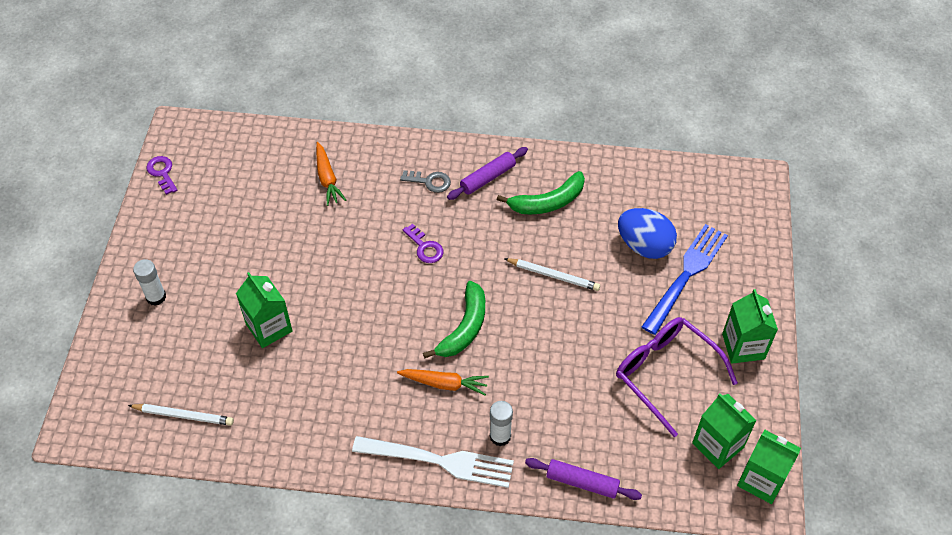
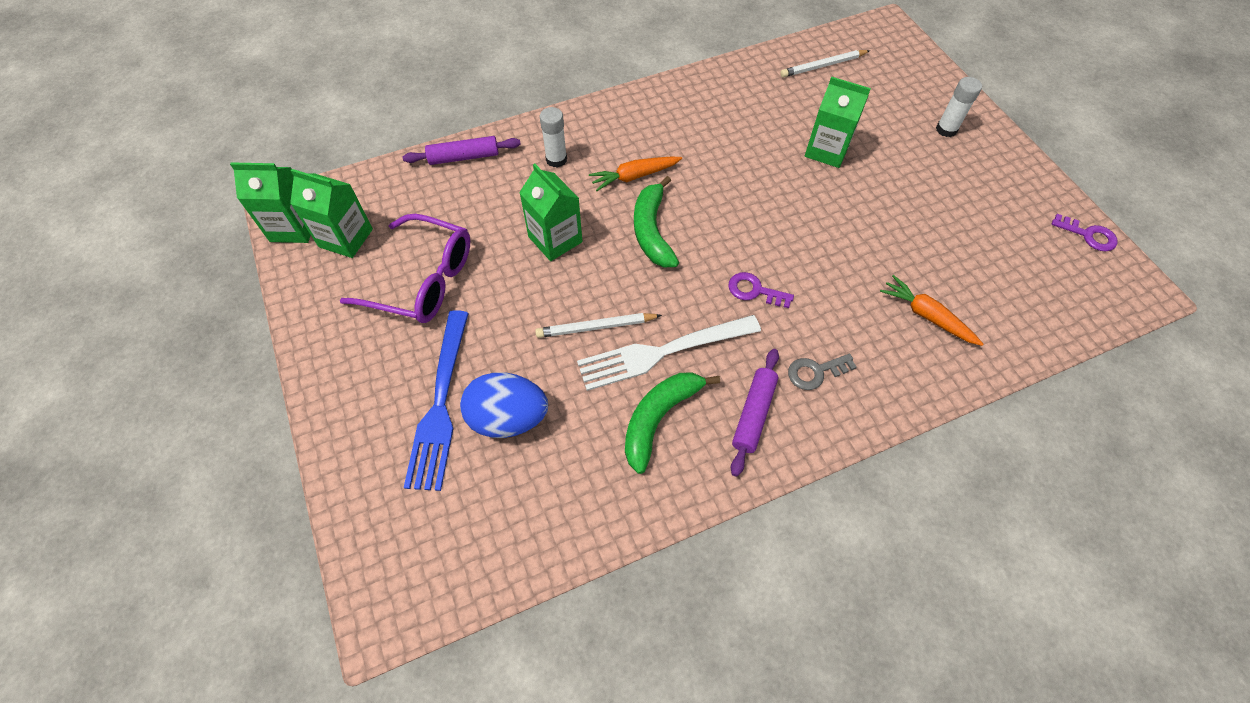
camera: 150 degrees right, 5 degrees up
white fork [352,436,514,488] -> white fork moved to [577,315,761,391]
green carton [722,289,778,364] -> green carton moved to [519,164,582,261]

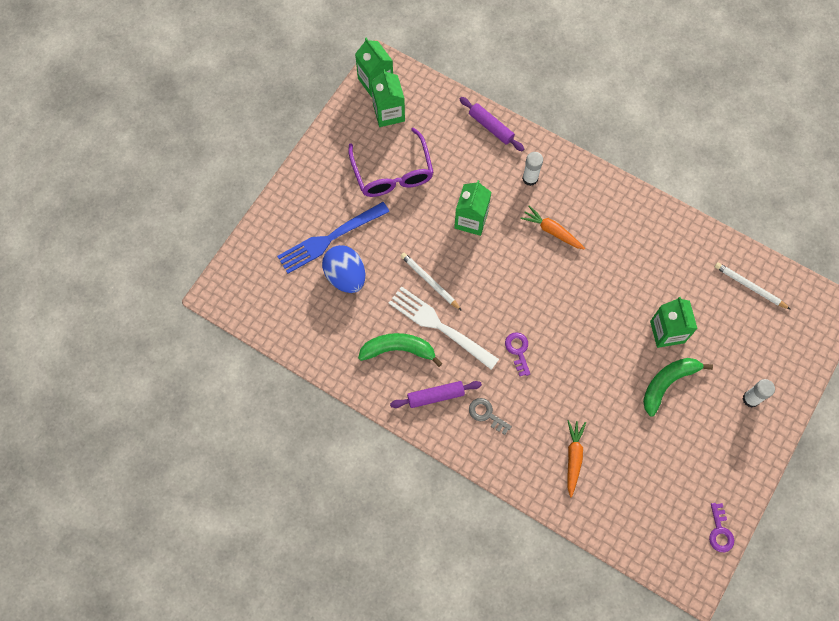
camera: 55 degrees right, 10 degrees up
green banana [634,176,679,267] -> green banana moved to [643,358,713,416]

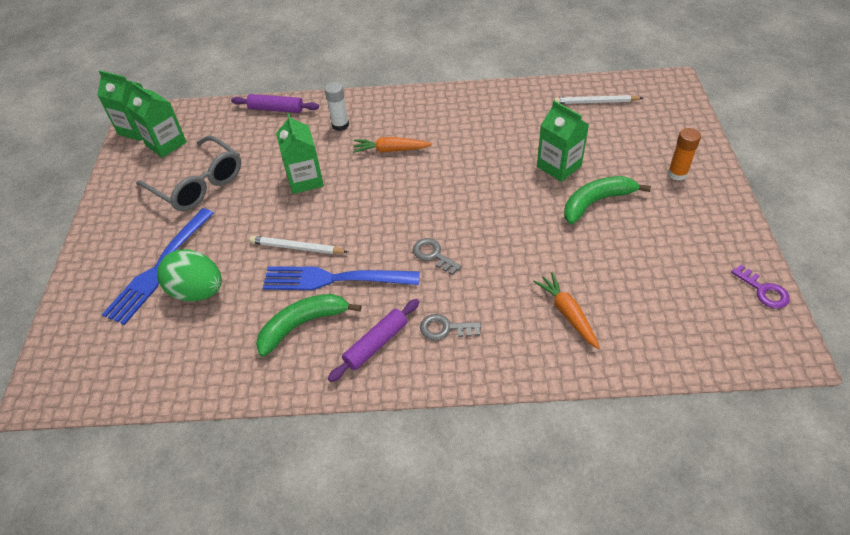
camera: 30 degrees left, 20 degrees down
blue egg [322,245,365,293] -> green egg [157,249,222,302]
purple glasses [348,128,434,197] -> grey glasses [136,136,241,211]
white fork [389,286,499,370] -> blue fork [263,266,420,290]
purple key [505,332,530,376] -> grey key [413,238,462,275]
green banana [643,358,713,416] -> green banana turned 45 degrees clockwise [564,176,651,224]
white glue stick [743,379,775,407] -> orange glue stick [668,128,701,181]

